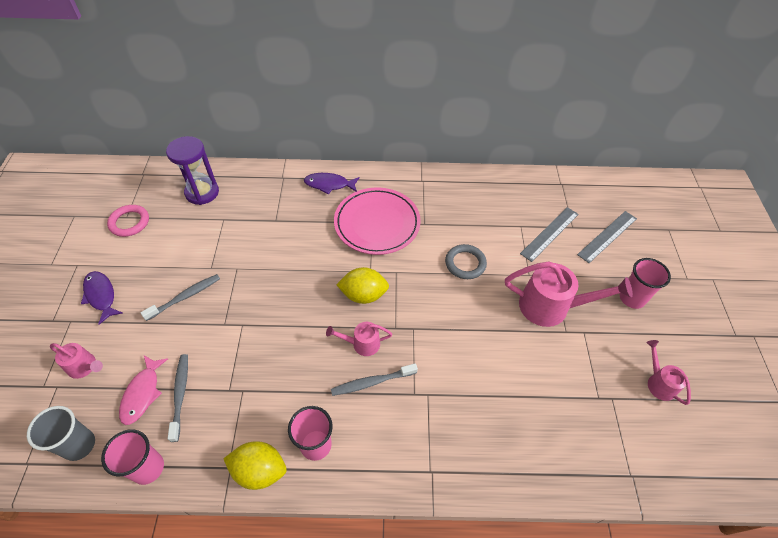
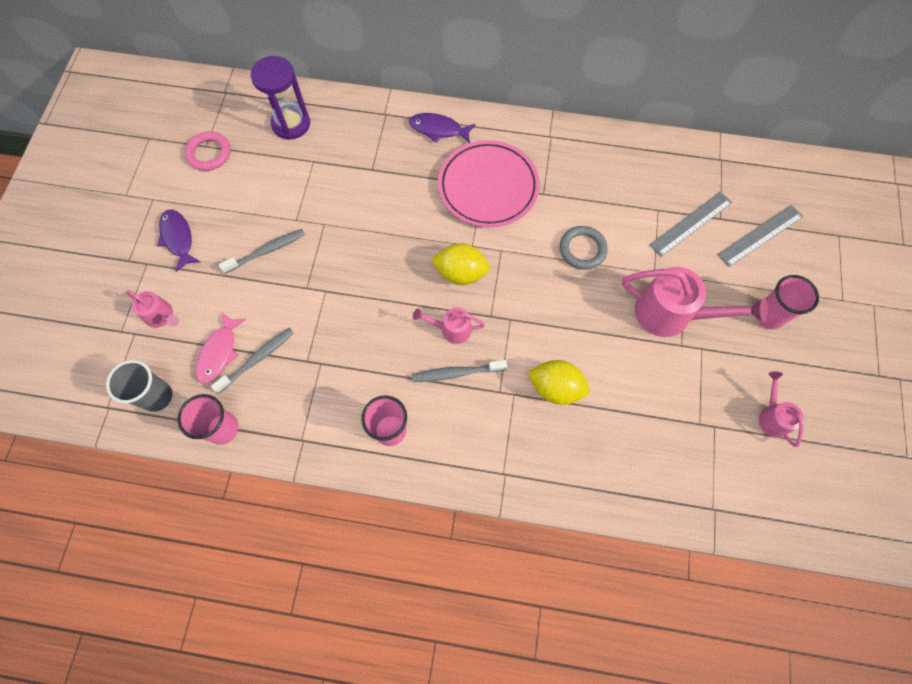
camera: 10 degrees right, 15 degrees up
grey toothbrush [168,354,188,442] -> grey toothbrush turned 45 degrees clockwise [211,328,294,394]
yellow lemon [223,441,287,490] -> yellow lemon moved to [528,360,590,405]

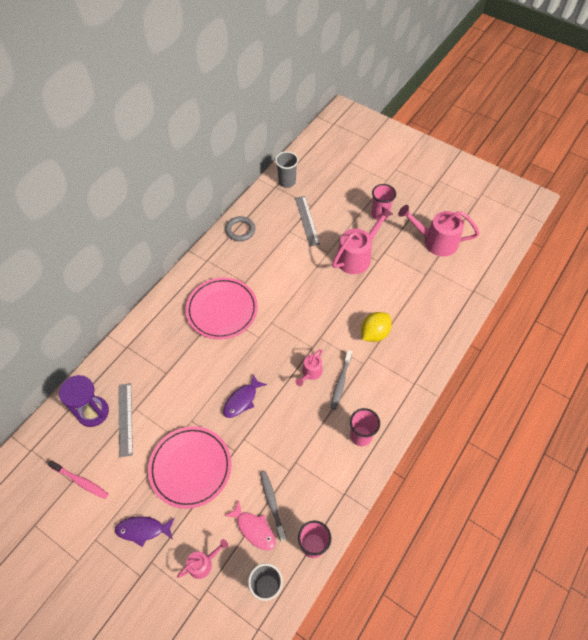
camera: 65 degrees left, 10 degrees down
pink ring [185,132,231,171] -> pink toothbrush [47,460,109,499]
grey toothbrush [219,229,305,274] -> pink plate [148,426,231,509]
purple fish [409,113,475,143] -> purple fish moved to [223,375,267,418]
yellow lemon [431,243,490,285] -> none
grey ring [560,226,608,270] -> grey ring moved to [225,216,255,241]
grey ruler [717,205,803,267] -> grey ruler moved to [118,383,133,457]
pink watering can [759,371,804,447] -> pink watering can [398,205,480,257], size x1.89
none -> grey cup [275,151,299,188]

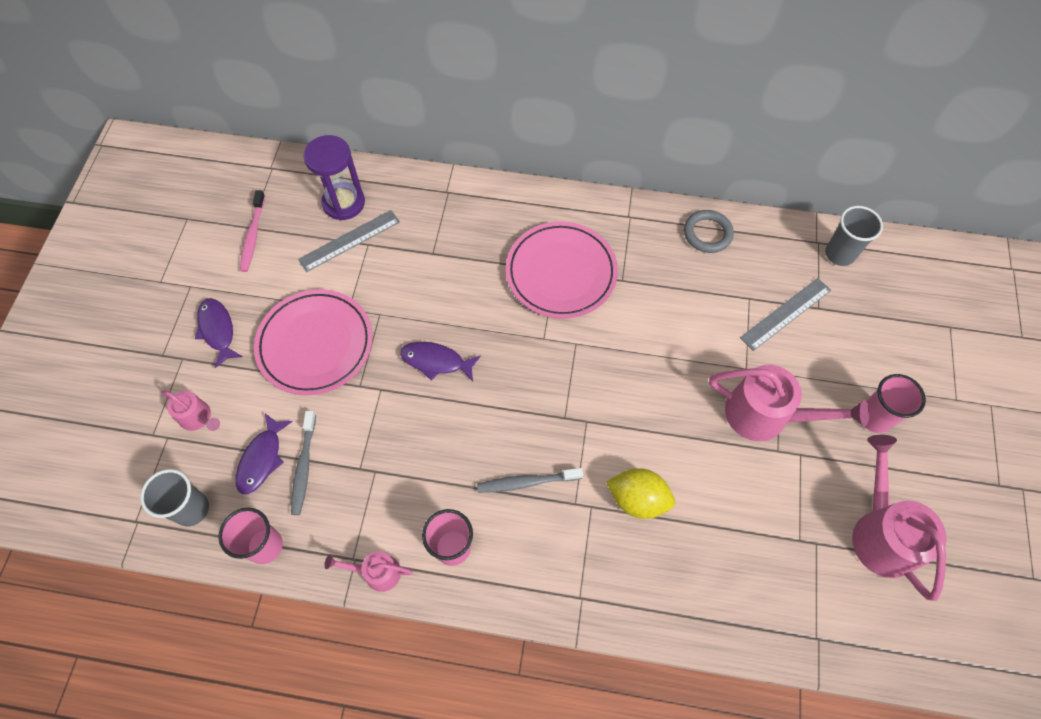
camera: 65 degrees right, 5 degrees up
pink fish [224,501,276,550] -> purple fish [236,413,293,494]
grey toothbrush [260,471,286,541] -> grey toothbrush turned 135 degrees clockwise [291,411,316,515]
pink watering can [295,349,323,386] -> pink watering can moved to [325,551,413,592]

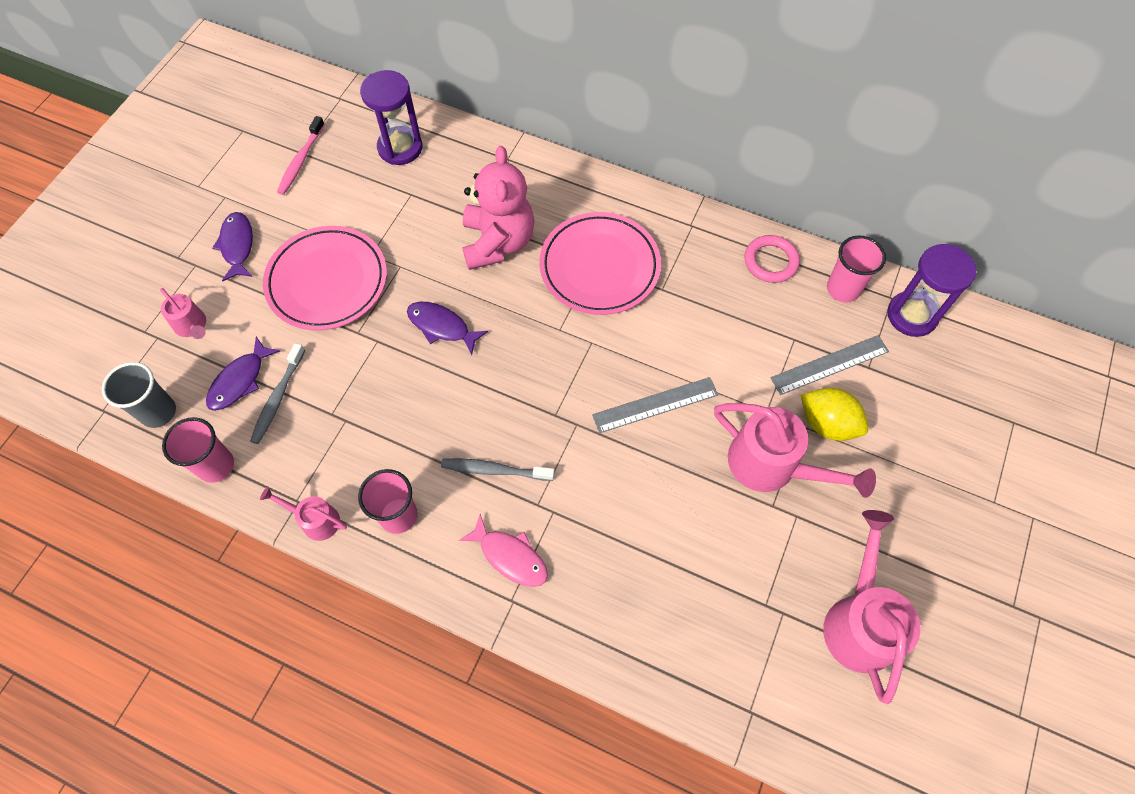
camera: 15 degrees right, 0 degrees up
grey ruler [298,210,400,272] -> grey ruler moved to [592,377,718,433]
yellow lemon [606,468,675,519] -> yellow lemon moved to [801,388,869,441]
grey ring [684,210,734,253] -> pink ring [745,235,800,283]
grey cup [825,206,883,266] -> purple hourglass [888,244,976,337]
pink cup [865,374,926,433] -> pink cup moved to [827,236,886,303]
none -> pink fish [459,514,548,587]
none -> pink teddy bear [462,146,535,270]

